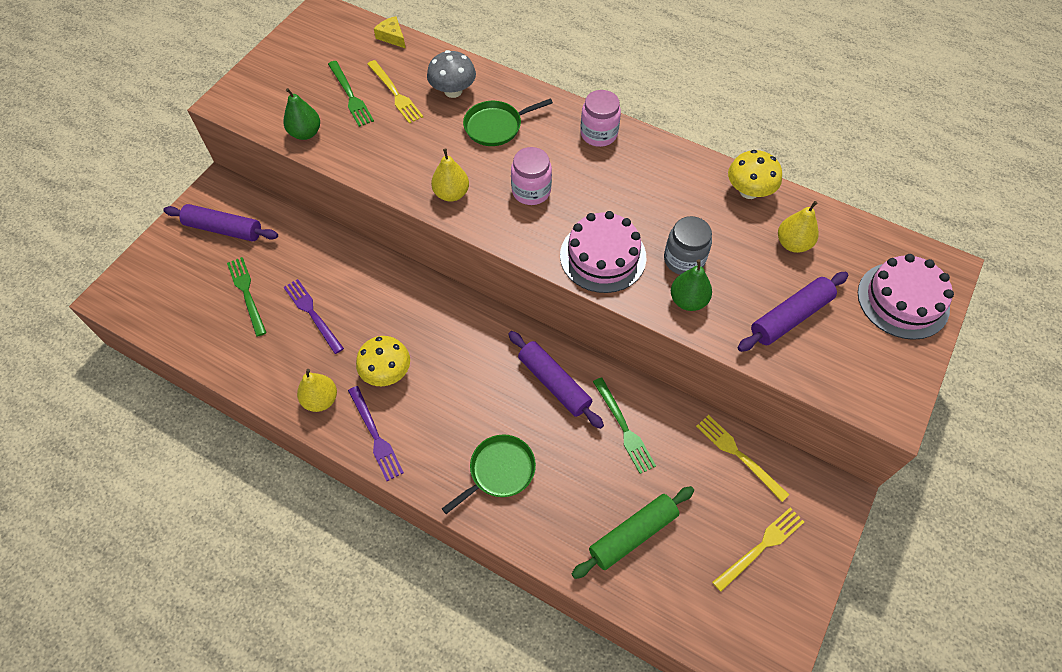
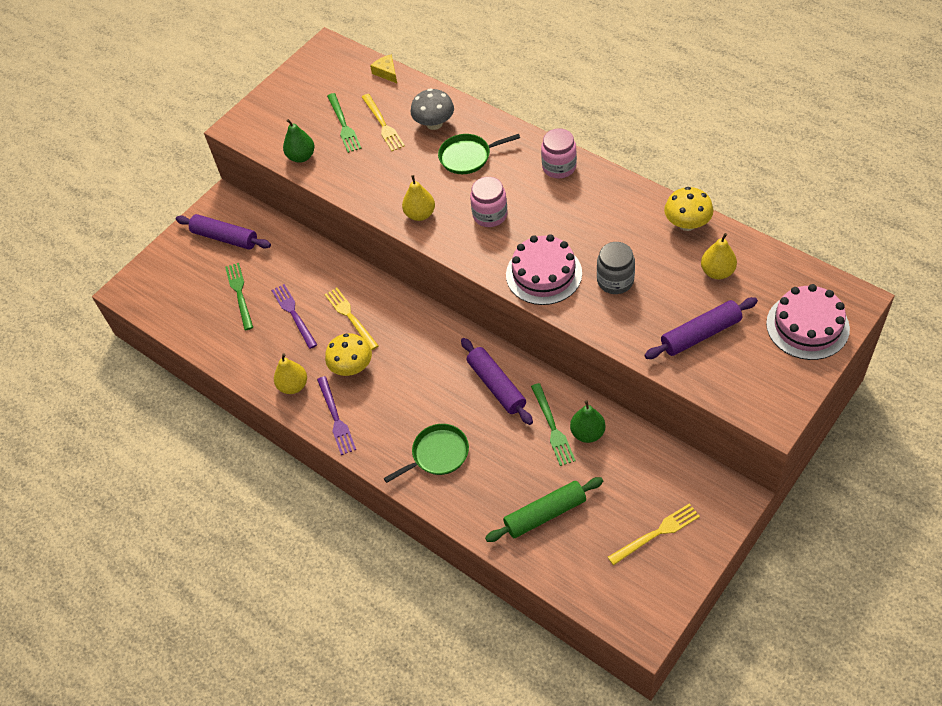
camera: 15 degrees right, 5 degrees down
green pear [671,259,712,311] -> green pear moved to [570,400,606,443]
yellow fork [696,415,790,502] -> yellow fork moved to [324,288,379,350]

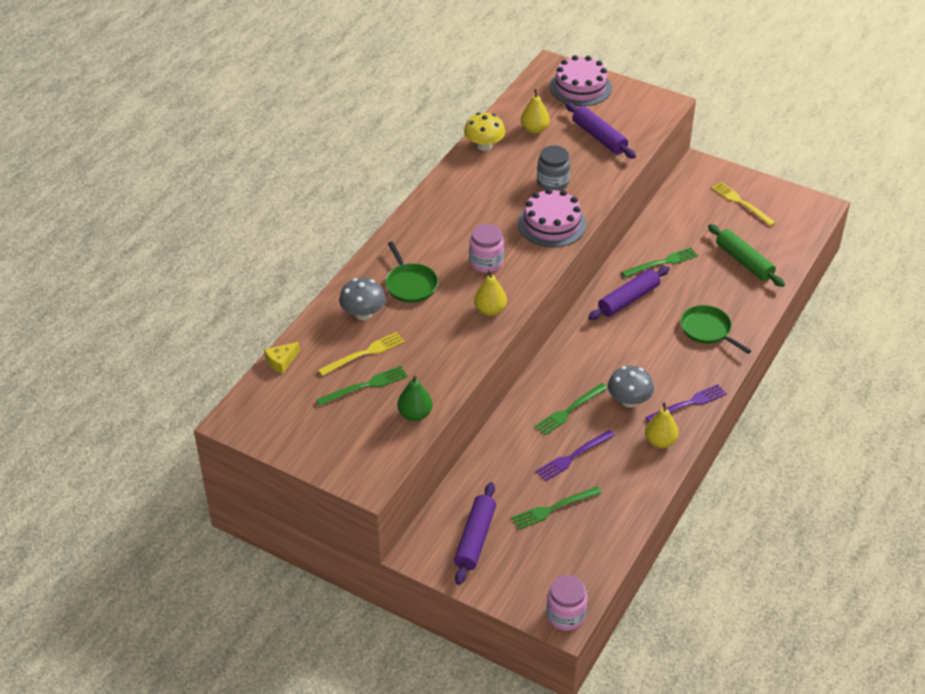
camera: 105 degrees left, 10 degrees down
yellow fork [324,288,379,350] -> green fork [535,383,608,435]
yellow mushroom [325,333,372,376] -> grey mushroom [608,366,654,407]
pink jar [541,128,577,179] -> pink jar moved to [546,575,587,631]
green pear [570,400,606,443] -> none

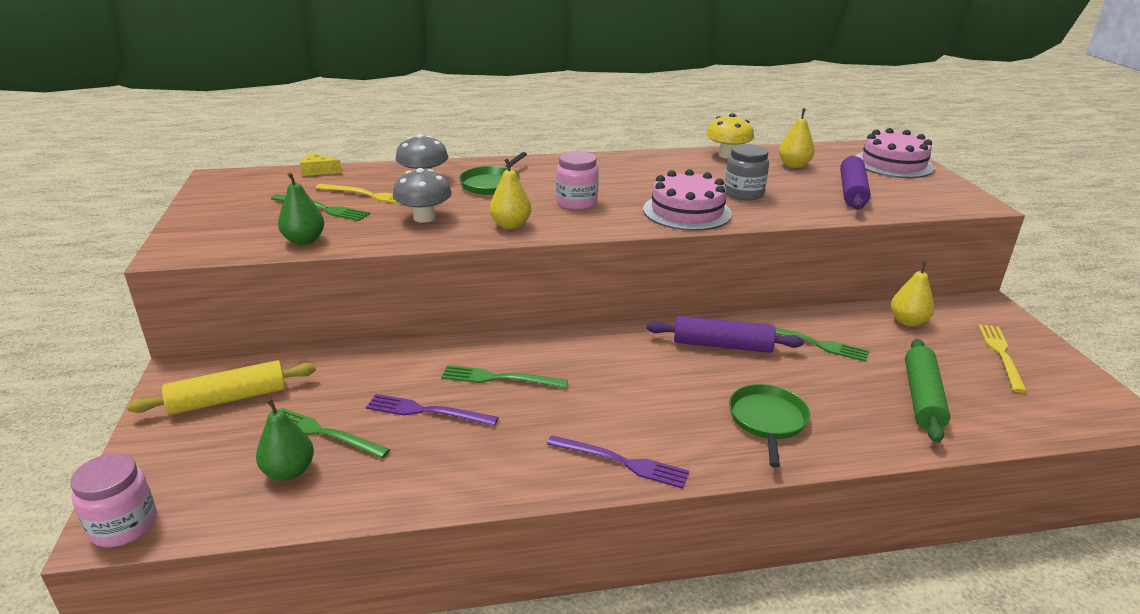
camera: 50 degrees right, 15 degrees down
purple rolling pin [454,482,496,585] -> yellow rolling pin [127,360,316,415]
grey mushroom [608,366,654,407] -> grey mushroom moved to [393,168,452,223]
yellow pear [645,402,679,448] -> yellow pear moved to [891,261,934,327]
none -> green pear [256,399,314,481]

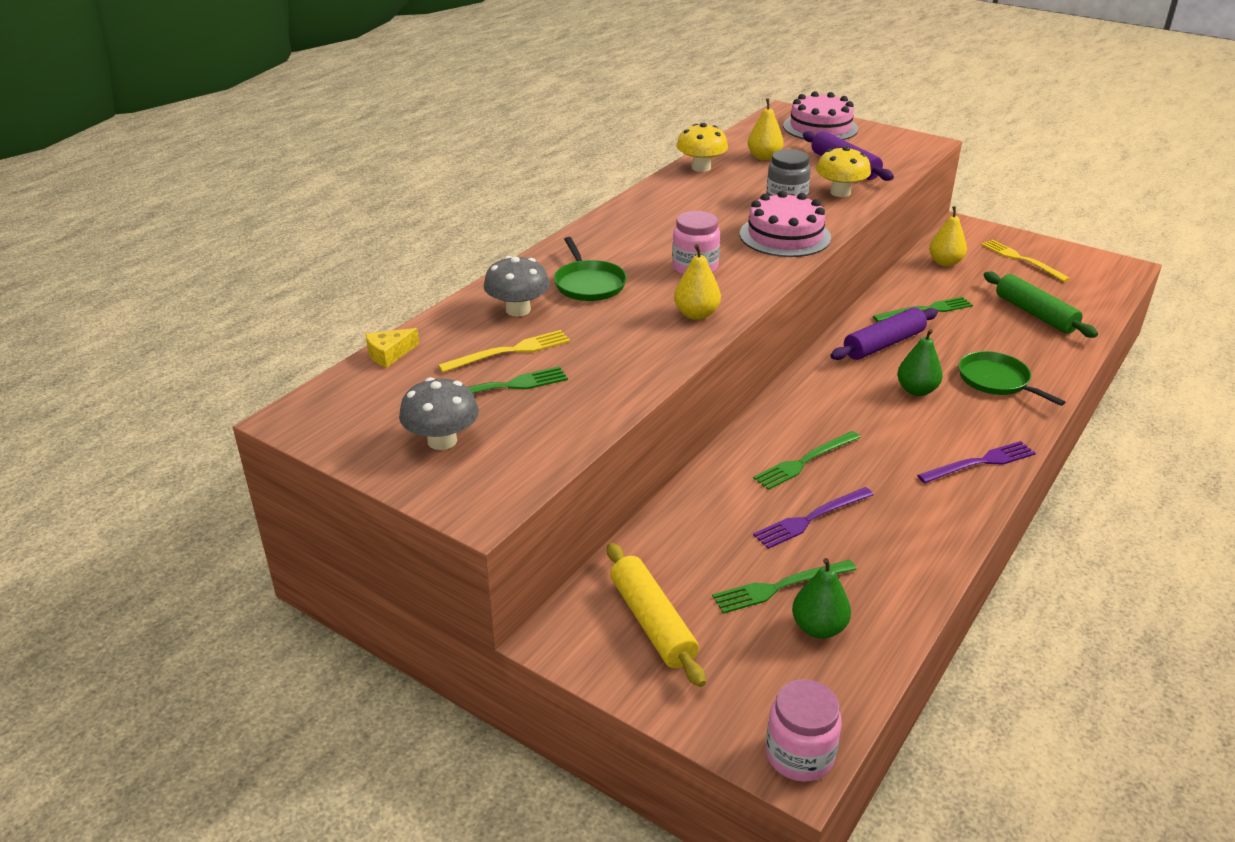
camera: 45 degrees left, 5 degrees up
yellow rolling pin [127,360,316,415] -> yellow rolling pin turned 45 degrees counterclockwise [607,543,706,687]
green pear [278,172,325,245] -> green pear moved to [897,329,943,396]
grey mushroom [393,168,452,223] -> grey mushroom moved to [399,377,479,450]
none -> yellow mushroom [816,146,871,197]

